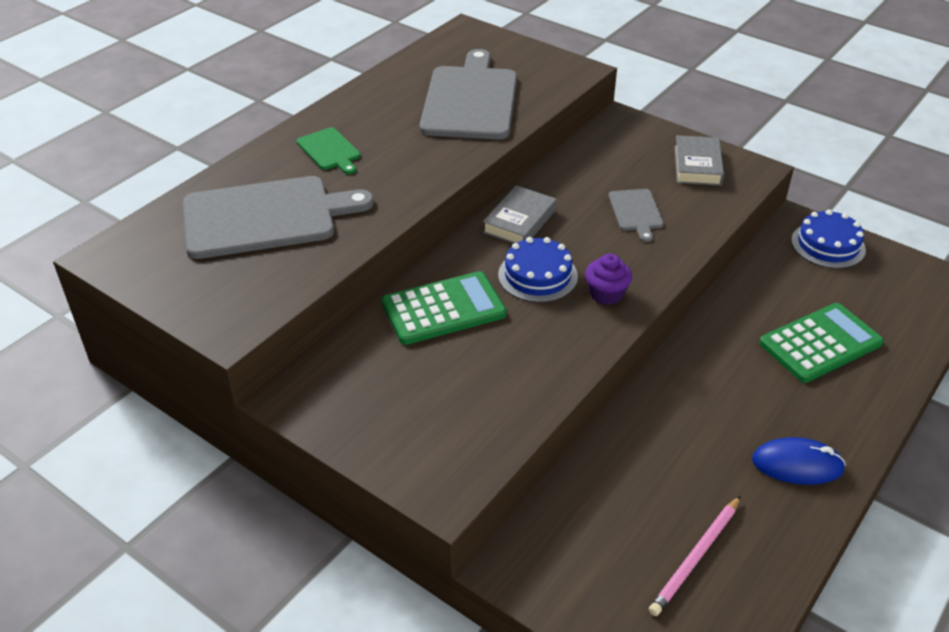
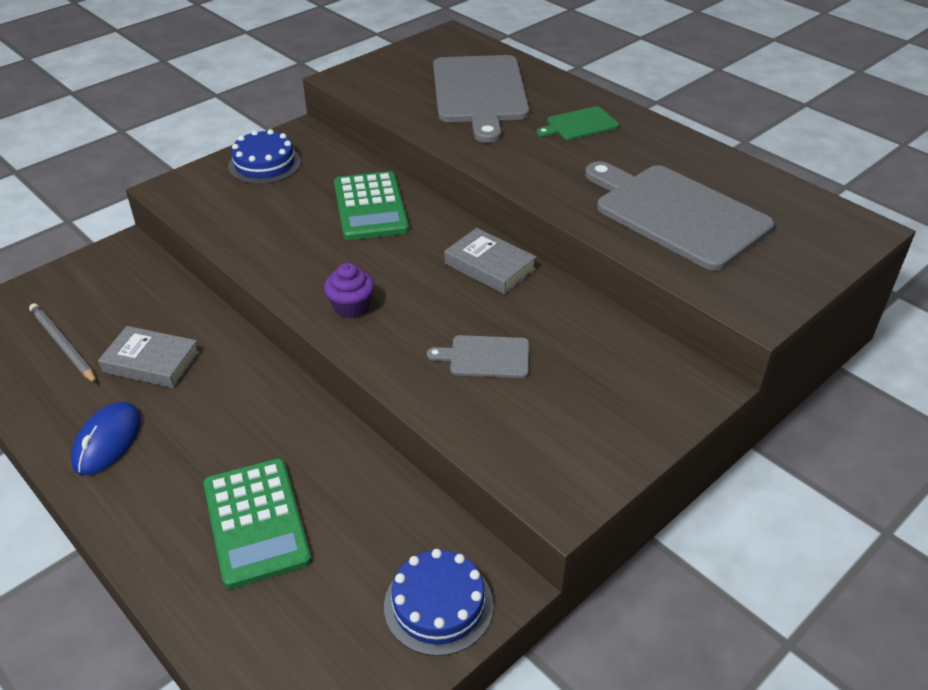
camera: 100 degrees right, 0 degrees up
grey cutting board [420,49,517,140] -> grey cutting board turned 150 degrees counterclockwise [585,161,774,271]
blue cake [498,237,578,303] -> blue cake moved to [228,129,301,184]
pink pencil [649,496,741,616] -> grey pencil [29,303,97,384]
grey book [674,135,724,186] -> grey book moved to [98,326,200,388]

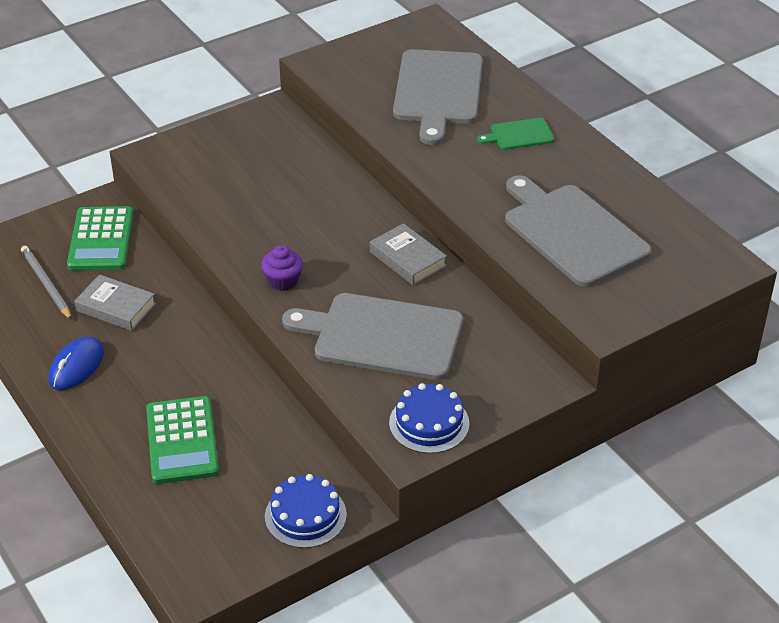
camera: 10 degrees right, 0 degrees up
blue cake [228,129,301,184] -> blue cake moved to [389,383,470,454]
green calculator [334,171,409,240] -> green calculator moved to [67,206,134,270]
grey cutting board [427,335,529,378] -> grey cutting board [282,293,463,380], size x2.12

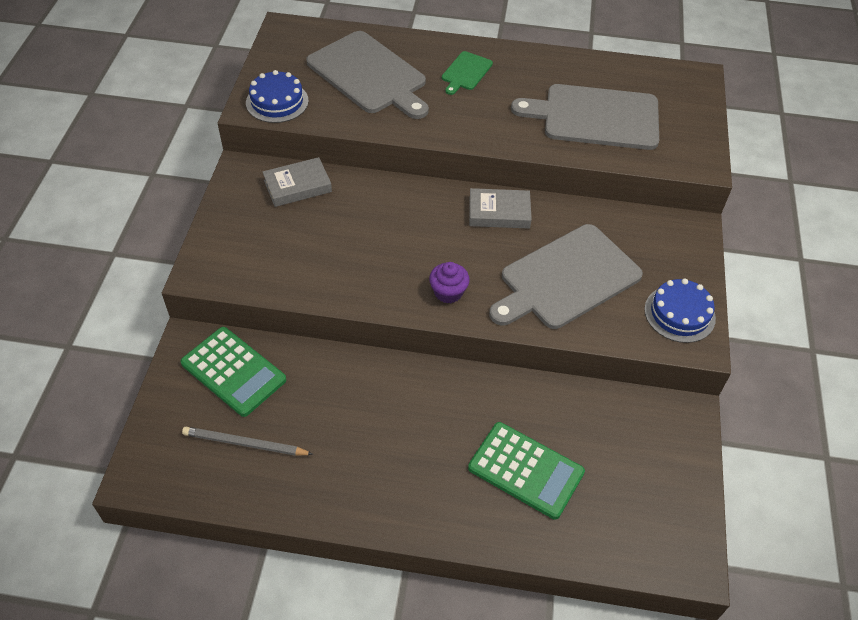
camera: 50 degrees left, 10 degrees up
blue mouse [49,336,104,390] -> none
grey book [75,274,156,331] -> grey book moved to [263,157,332,207]
blue cake [265,474,347,548] -> blue cake moved to [246,70,309,123]

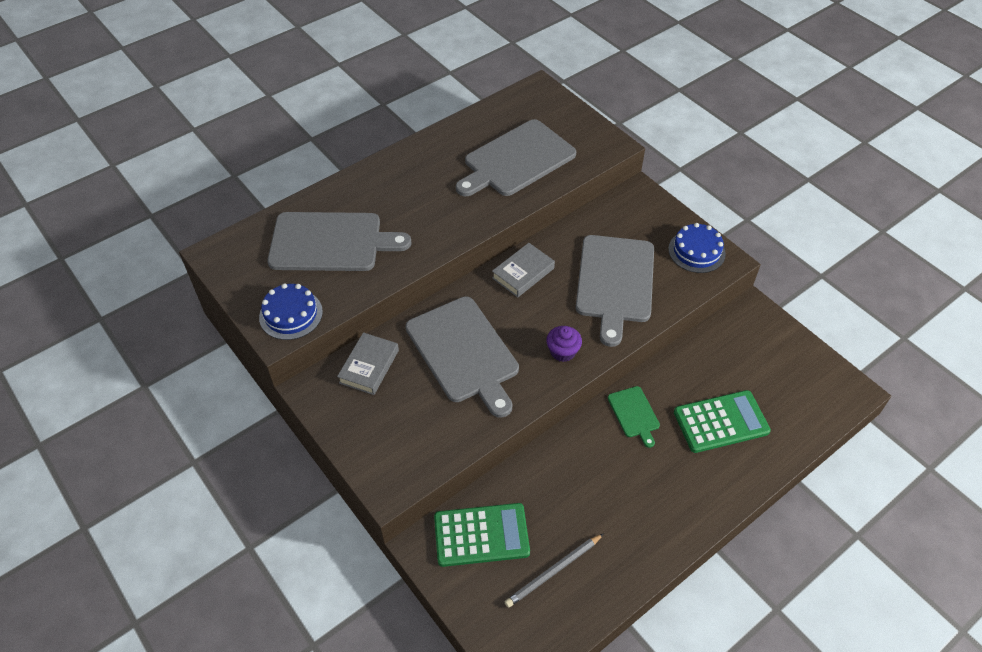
camera: 45 degrees left, 0 degrees up
green cutting board [442,51,493,95] -> green cutting board moved to [608,386,660,448]
none -> grey cutting board [405,297,519,418]

